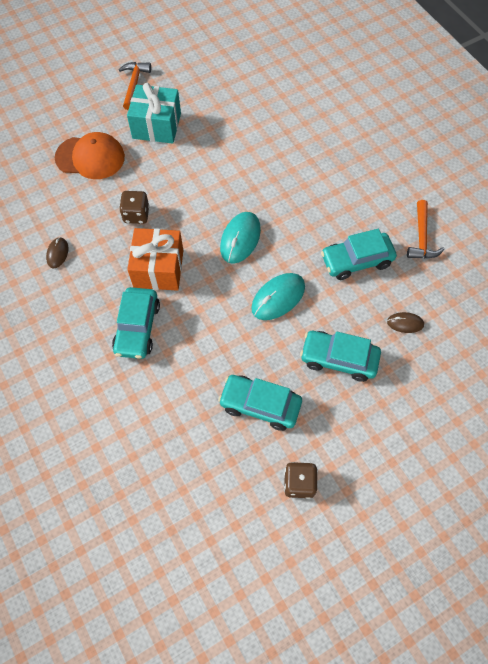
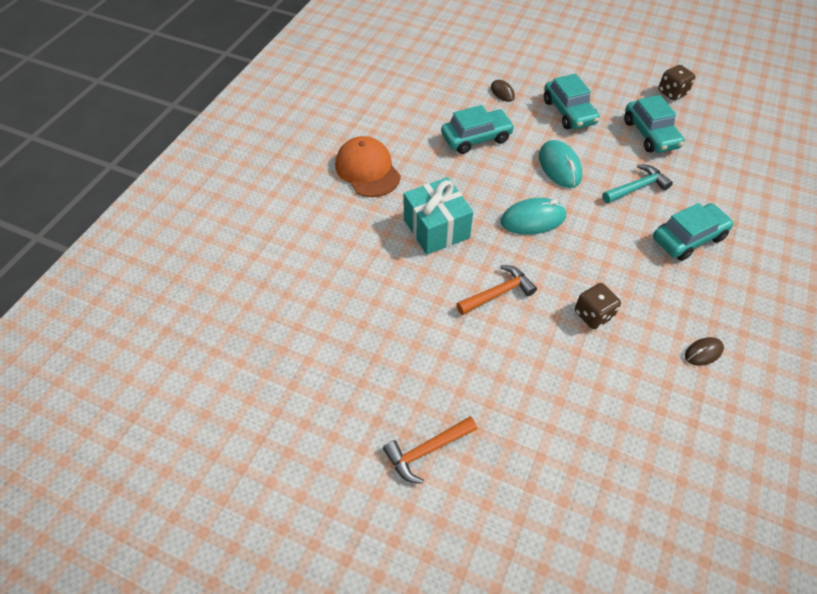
camera: 125 degrees left, 10 degrees down
orange cap [55,132,125,179] -> orange cap moved to [335,136,401,197]
turquoise gift [127,83,181,144] -> turquoise gift moved to [404,177,473,255]
orange gift [127,228,183,291] -> none
turquoise mouse [251,273,305,320] -> turquoise mouse turned 60 degrees clockwise [539,140,582,188]
turquoise car [321,229,397,280] -> turquoise car turned 60 degrees counterclockwise [441,105,515,154]
orange hammer [407,200,444,258] -> orange hammer moved to [457,265,537,315]
none -> turquoise hammer [602,164,673,203]

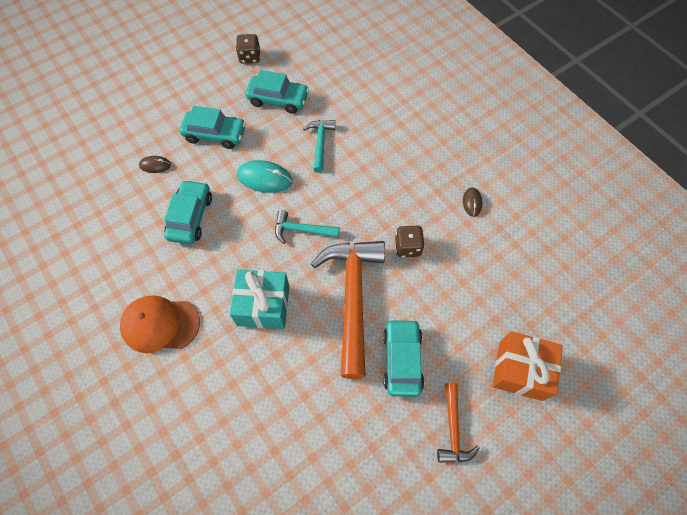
camera: 60 degrees left, 10 degrees up
orange hammer [457,265,537,315] -> orange hammer [311,241,385,379], size x2.02
turquoise mouse [500,198,566,235] -> turquoise hammer [275,210,340,244]
turquoise car [653,203,734,261] -> turquoise car moved to [383,319,424,397]
none -> orange gift [492,331,563,401]

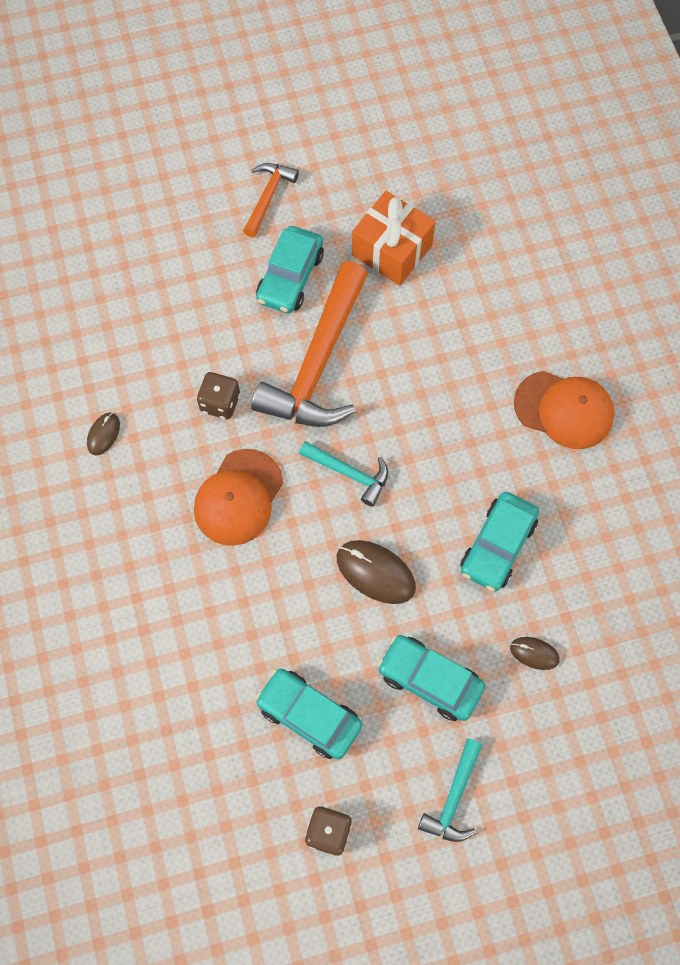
camera: 160 degrees left, 5 degrees up
turquoise gift [230,270,290,329] -> none
turquoise mouse [237,160,293,193] -> brown mouse [337,540,416,604]
turquoise hammer [303,120,335,173] -> turquoise hammer moved to [418,738,483,842]
orange gift [492,331,563,401] -> orange gift moved to [352,191,436,285]
none -> orange cap [194,449,283,546]

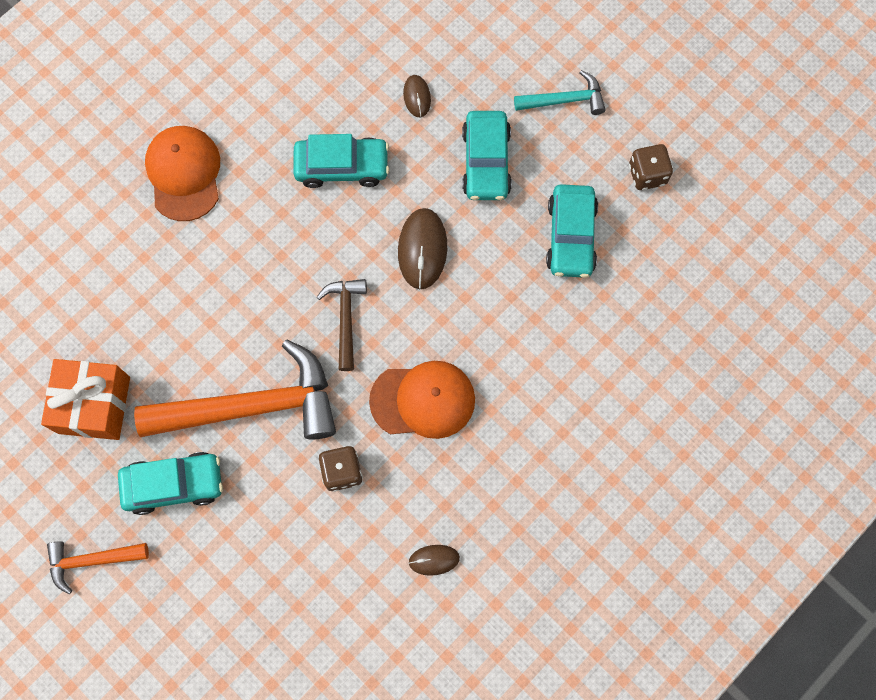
camera: 120 degrees left, 5 degrees up
turquoise hammer [299,441,388,507] -> brown hammer [317,279,367,371]

